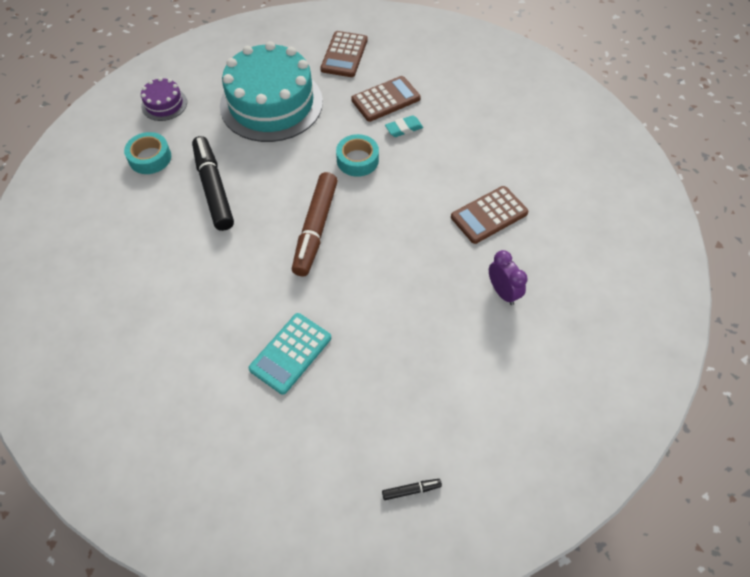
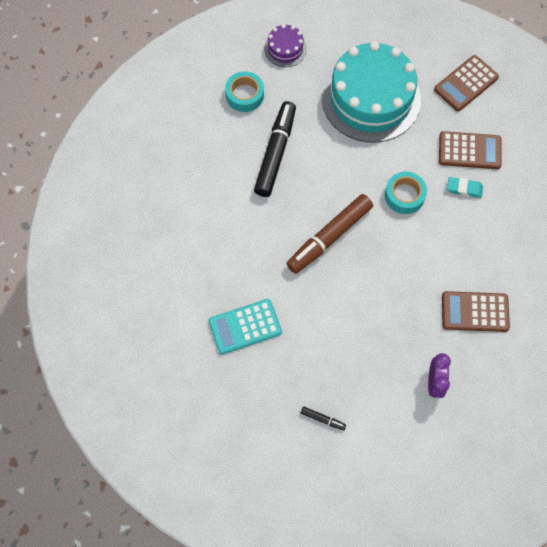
camera: 35 degrees right, 10 degrees up
black marker [382,479,442,500] -> black marker moved to [301,407,346,431]

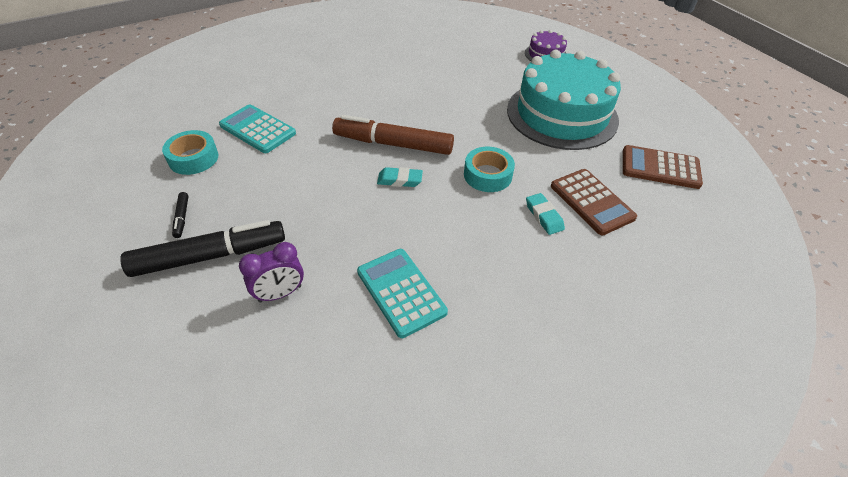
camera: 55 degrees right, 20 degrees down
turquoise tape [225,71,264,112] -> turquoise tape moved to [162,130,219,175]
black marker [254,101,296,197] -> black marker moved to [120,220,285,277]
brown calculator [442,291,510,332] -> turquoise calculator [357,249,448,338]
none -> turquoise eraser [377,167,423,187]

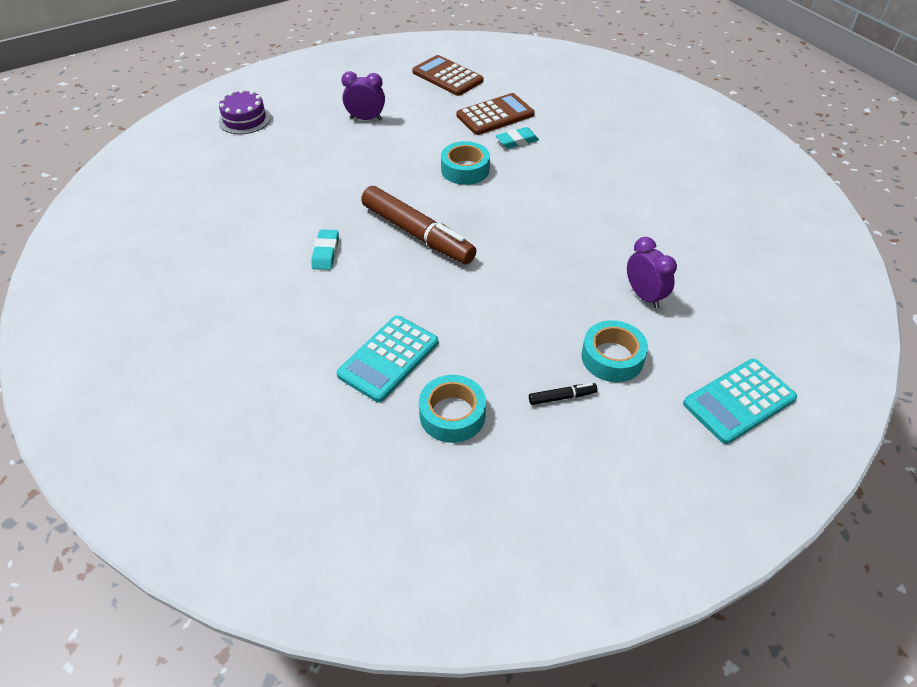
camera: 90 degrees left, 0 degrees up
black marker [120,220,285,277] -> turquoise tape [581,320,648,382]
brown marker [332,115,454,155] -> brown marker turned 60 degrees counterclockwise [361,186,476,264]
turquoise calculator [357,249,448,338] -> turquoise calculator moved to [683,359,797,444]
turquoise eraser [377,167,423,187] -> turquoise eraser moved to [311,229,339,270]
turquoise cake [507,50,621,150] -> purple clock [341,71,385,120]
brown calculator [623,145,703,189] -> brown calculator turned 120 degrees clockwise [412,55,483,96]

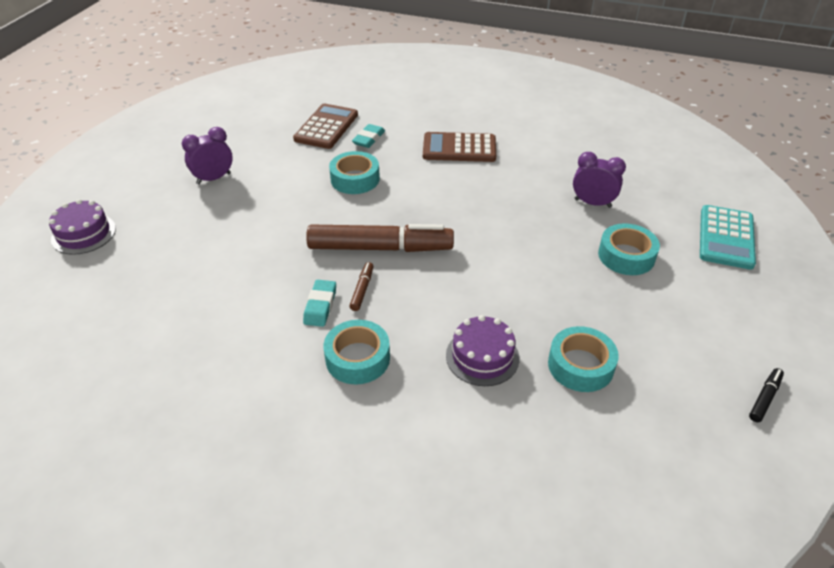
camera: 40 degrees left, 5 degrees down
turquoise eraser [311,229,339,270] -> turquoise eraser turned 45 degrees clockwise [303,280,336,327]
turquoise calculator [336,315,438,402] -> purple cake [446,315,519,386]
brown calculator [412,55,483,96] -> brown calculator moved to [423,132,496,162]
black marker [529,383,597,405] -> black marker moved to [749,368,784,422]
none -> turquoise tape [324,320,390,384]
none -> brown marker [349,262,374,311]

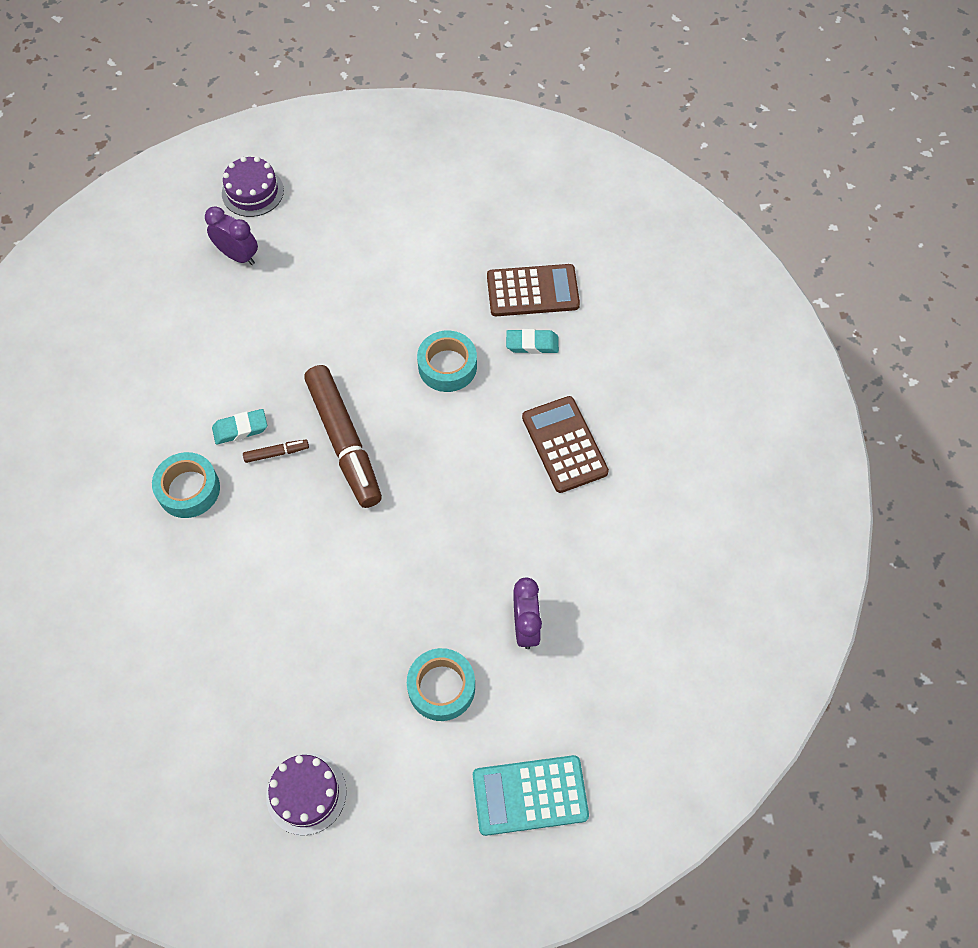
camera: 65 degrees right, 20 degrees up
purple clock [182,127,233,184] -> purple clock moved to [205,206,258,265]
purple cake [446,315,519,386] -> purple cake moved to [266,753,347,835]
turquoise tape [548,326,619,392] -> none
black marker [749,368,784,422] -> none

